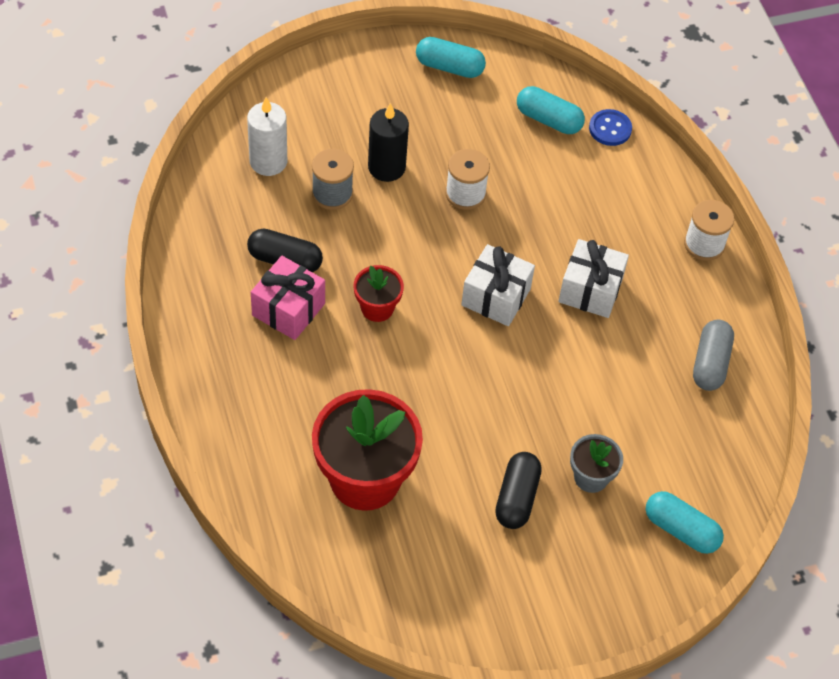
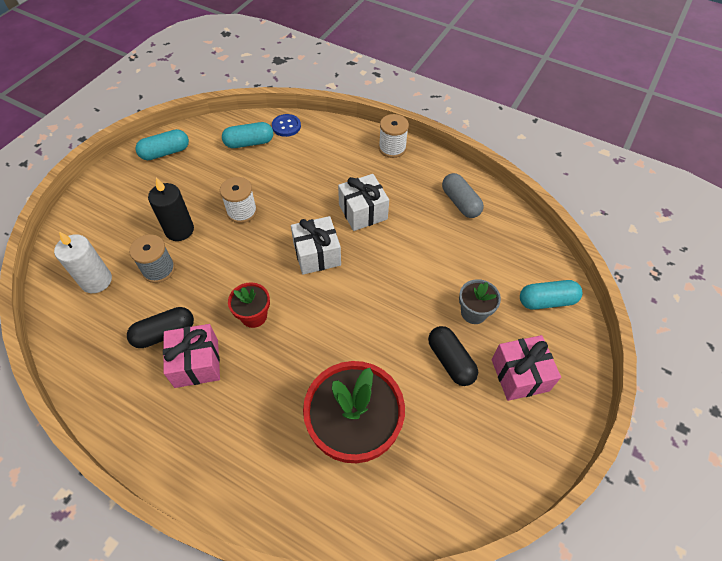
camera: 40 degrees left, 0 degrees up
none -> pink gift [491,335,561,401]

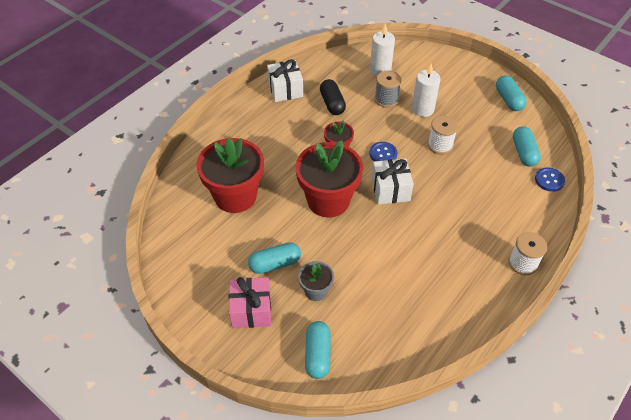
camera: 100 degrees right, 5 degrees down
black candle [148,177,194,241] -> white candle [412,63,441,117]
pink gift [163,324,220,388] -> none
white gift [338,174,389,231] -> white gift moved to [267,59,303,102]
black capsule [428,326,478,386] -> turquoise capsule [248,242,301,274]
grey capsule [442,173,484,218] -> none
none -> red flower pot [296,140,363,218]
none -> blue button [369,142,397,161]

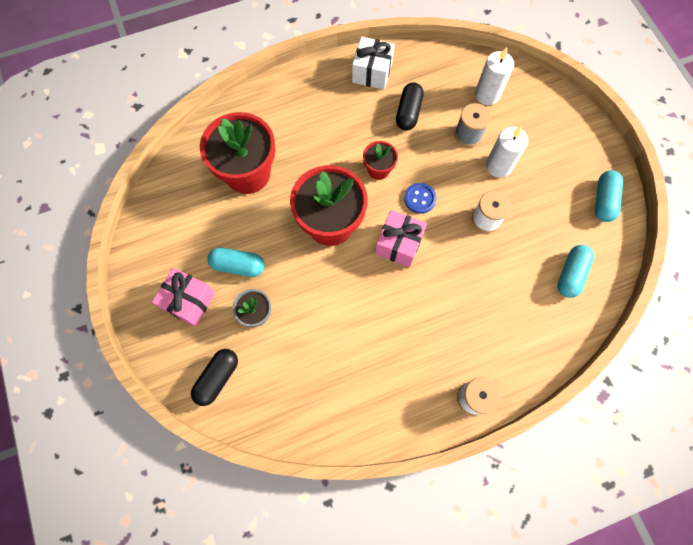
camera: 30 degrees right, 20 degrees up
turquoise capsule [305,321,331,379] -> black capsule [191,349,238,406]
white gift [372,158,414,205] -> pink gift [375,210,427,267]
blue button [535,167,565,192] -> none

